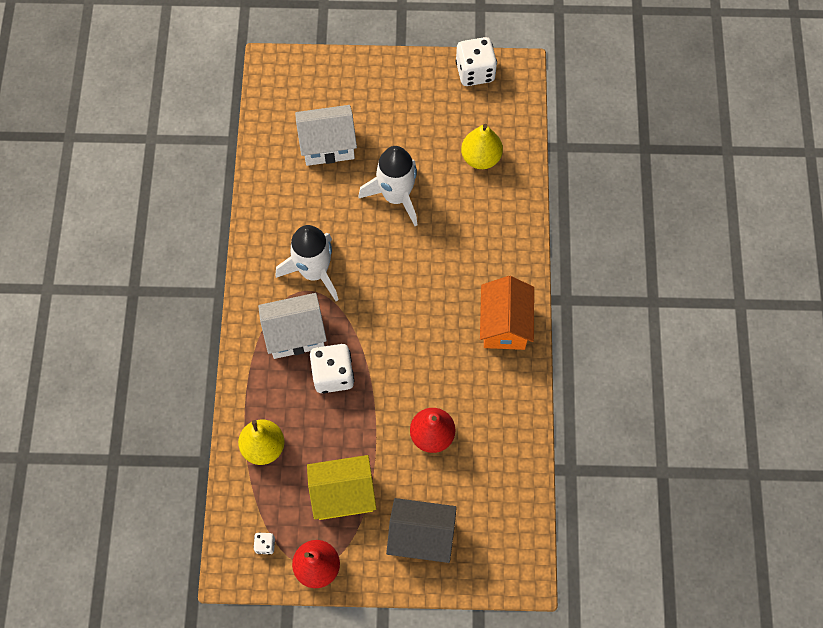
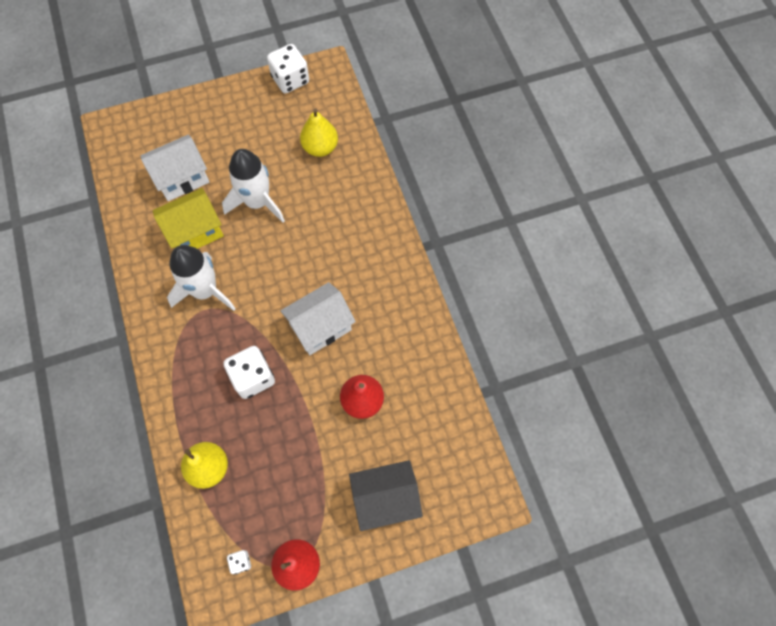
camera: 20 degrees left, 0 degrees up
white house [258,293,327,359] -> white house moved to [280,282,356,355]
yellow house [307,455,377,520] -> yellow house moved to [153,188,224,249]
orange house [480,276,534,350] -> none

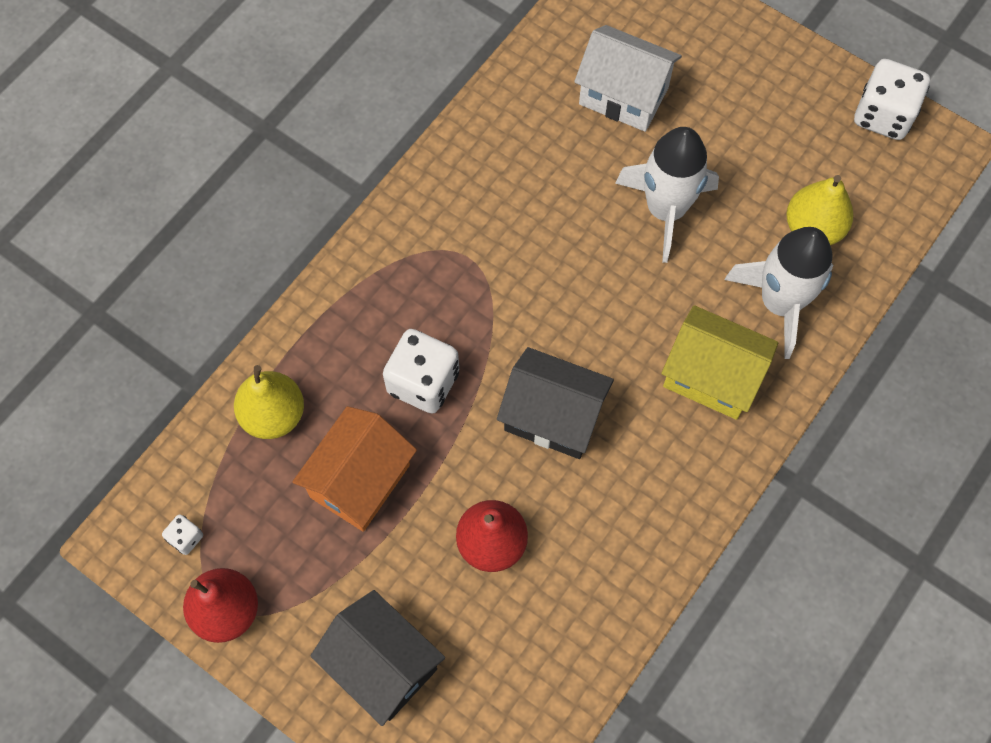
camera: 55 degrees right, 0 degrees up
yellow house [153,188,224,249] -> yellow house moved to [661,305,778,420]
white rocket [167,245,236,311] -> white rocket moved to [724,227,833,359]
white house [280,282,356,355] -> black house [497,347,614,459]
none -> orange house [292,406,417,532]

